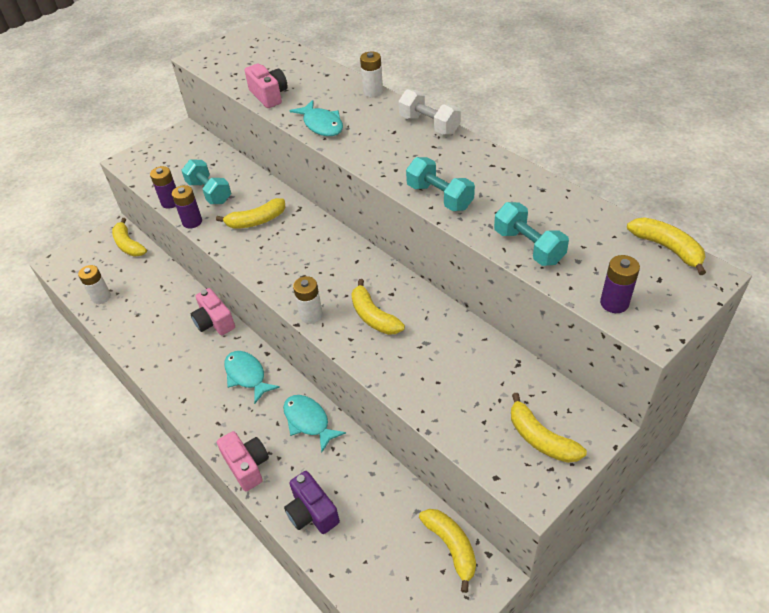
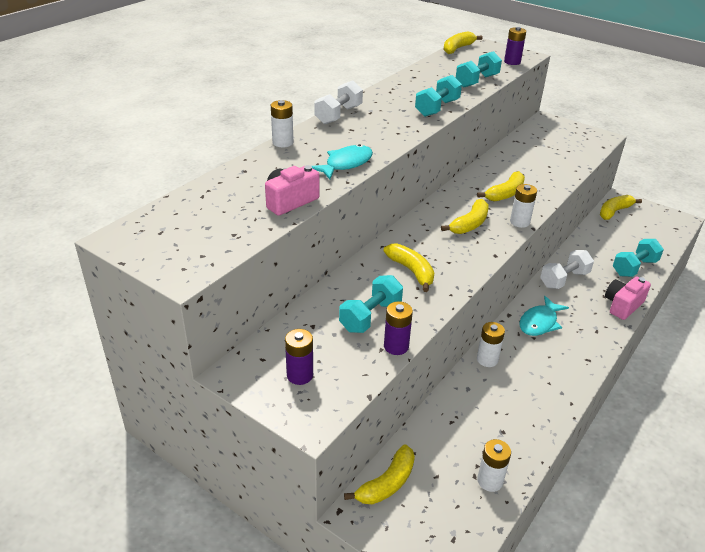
camera: 105 degrees left, 10 degrees down
purple battery [172,185,202,229] -> purple battery moved to [285,329,313,385]
pink camera [191,288,235,335] -> white battery [477,322,505,367]
turquoise fish [283,395,346,452] -> white dumbbell [540,250,594,289]
purple camera [284,471,340,534] -> turquoise dumbbell [613,239,664,277]
yellow banana [511,393,587,463] -> yellow banana moved to [441,199,489,234]

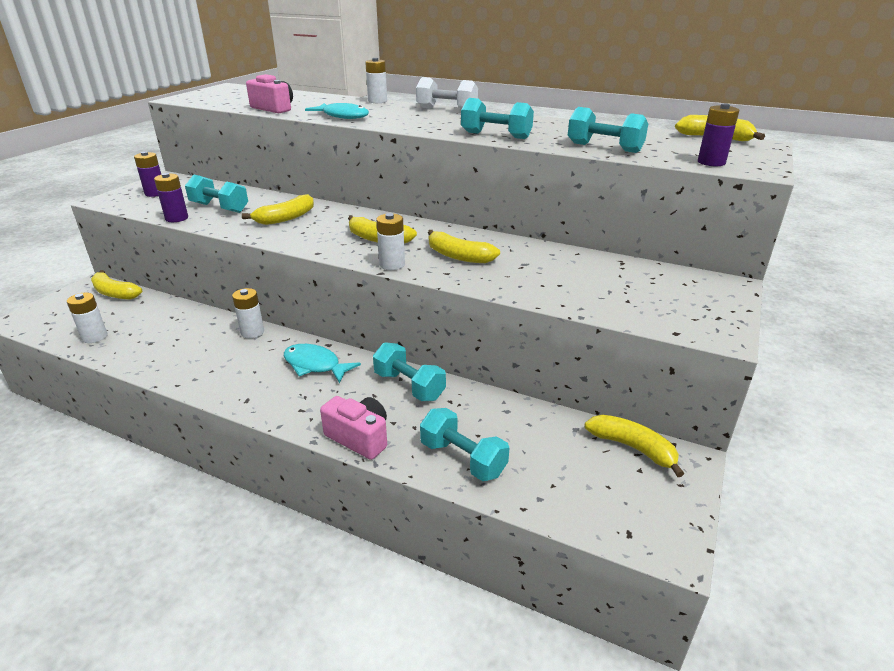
camera: 80 degrees right, 5 degrees down
white dumbbell [540,250,594,289] -> turquoise dumbbell [373,342,446,401]

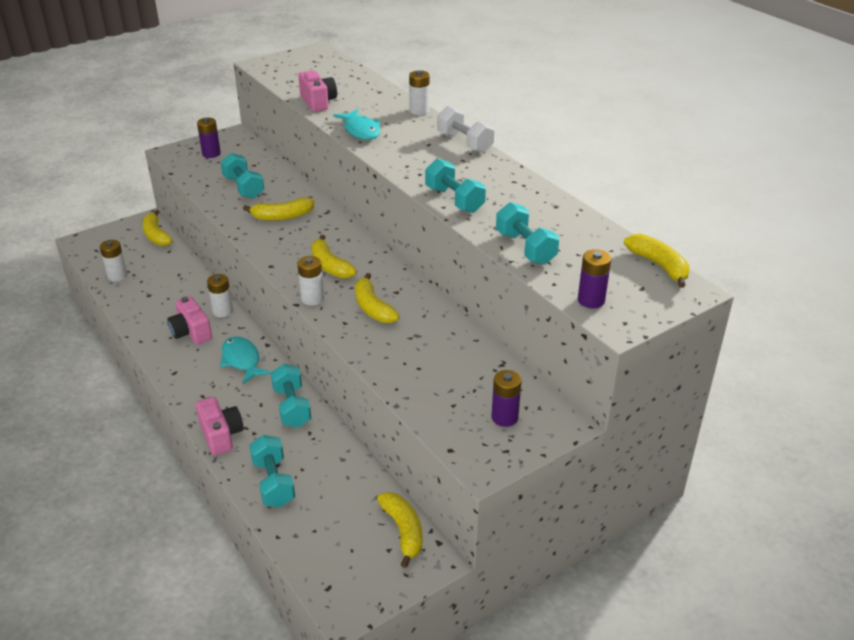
camera: 30 degrees right, 5 degrees up
purple battery [154,173,188,222] -> purple battery moved to [491,370,522,427]
none -> pink camera [167,296,212,344]

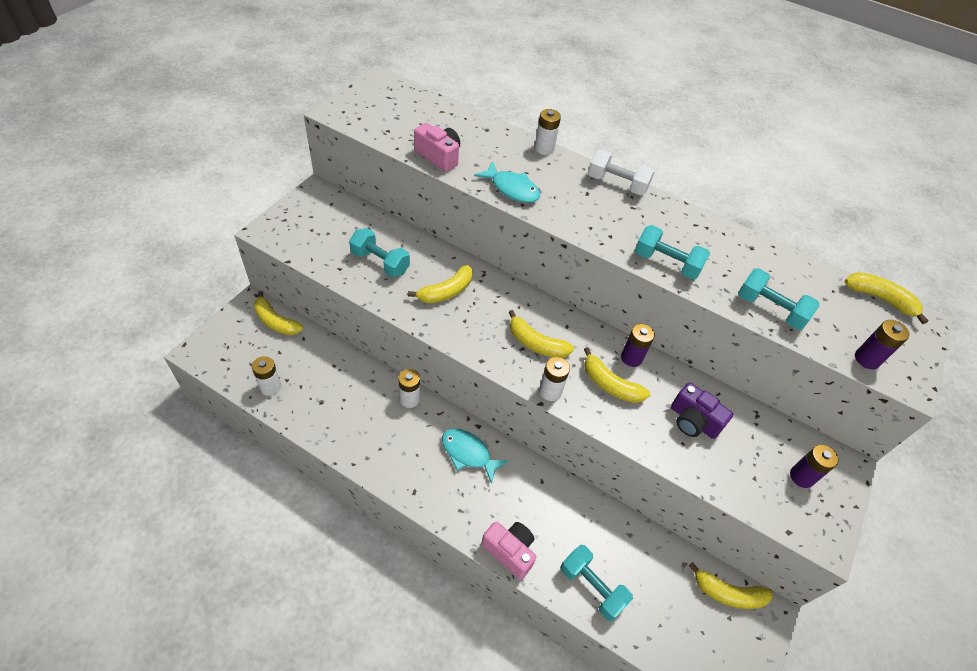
camera: 30 degrees left, 15 degrees up
pink camera [167,296,212,344] -> none
purple battery [197,118,221,158] -> purple battery moved to [621,324,655,367]
turquoise dumbbell [271,364,311,428] -> none
yellow banana [377,492,422,568] -> yellow banana turned 150 degrees clockwise [689,562,773,609]
none -> purple camera [671,382,733,439]

